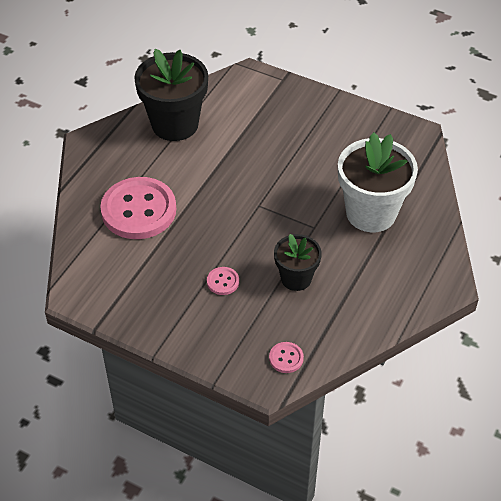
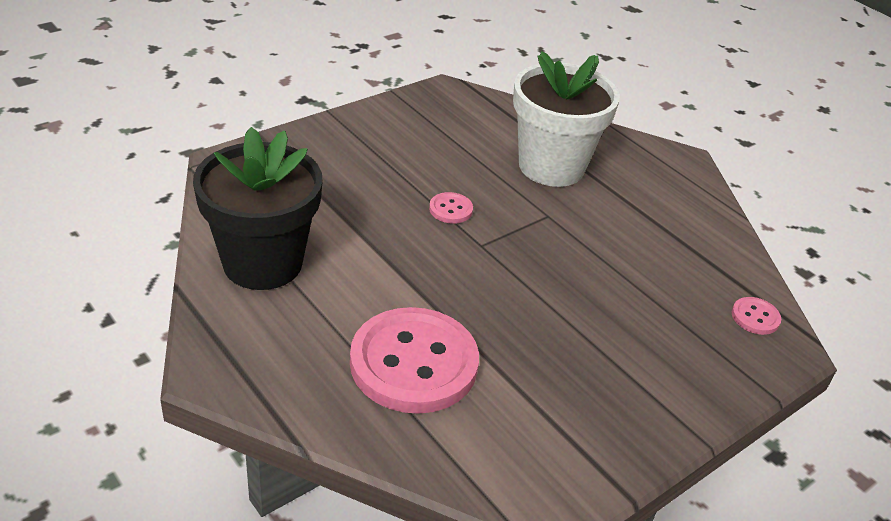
camera: 70 degrees left, 10 degrees down
pink button [207,267,239,295] -> pink button moved to [429,192,473,224]
black flower pot [274,234,322,291] -> none

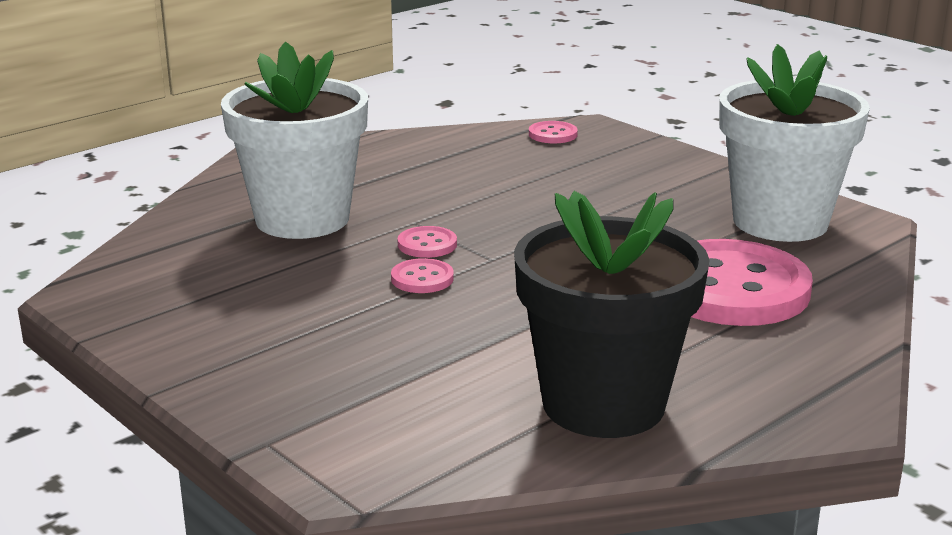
camera: 90 degrees left, 15 degrees down
none -> pink button [398,226,457,258]
none -> white flower pot [719,44,870,242]

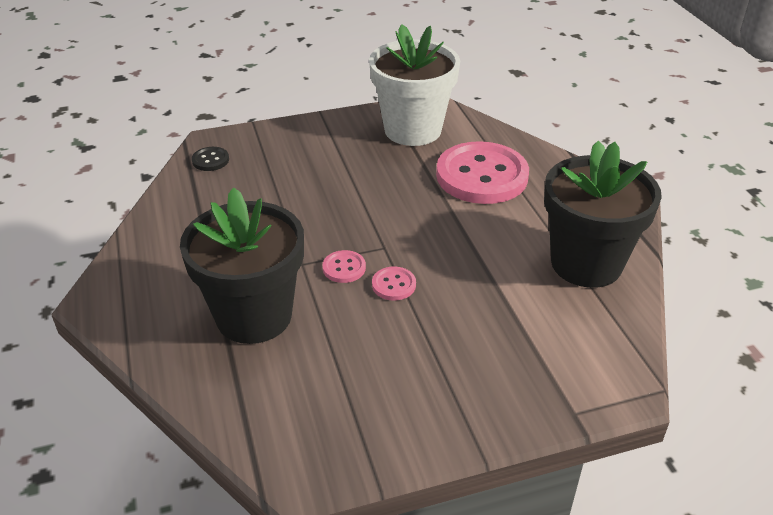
camera: 65 degrees left, 15 degrees up
white flower pot [221,41,368,239] -> black flower pot [180,187,304,344]
pink button [529,121,578,143] -> black button [192,147,229,171]

